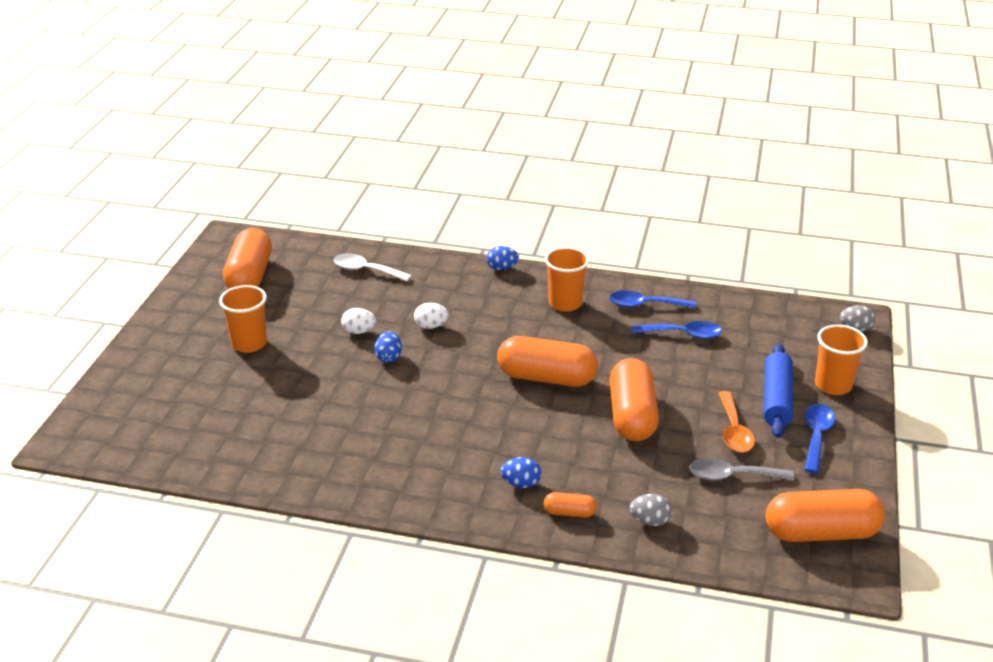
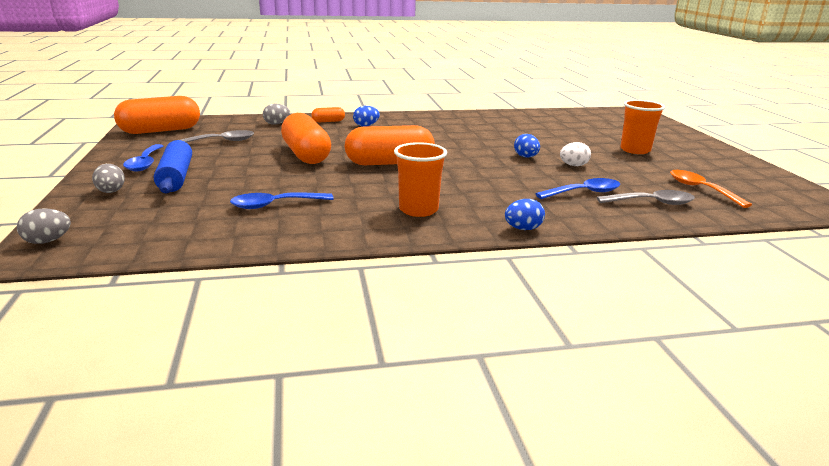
camera: 155 degrees right, 10 degrees down
orange capsule [223,228,272,289] -> none
white spoon [333,253,412,281] -> grey spoon [597,190,695,205]
white egg [414,303,449,329] -> none
blue spoon [609,290,696,309] -> blue spoon moved to [536,178,620,199]
orange spoon [718,391,755,453] -> orange spoon moved to [670,170,752,208]
orange cup [815,324,868,395] -> grey egg [92,164,125,193]

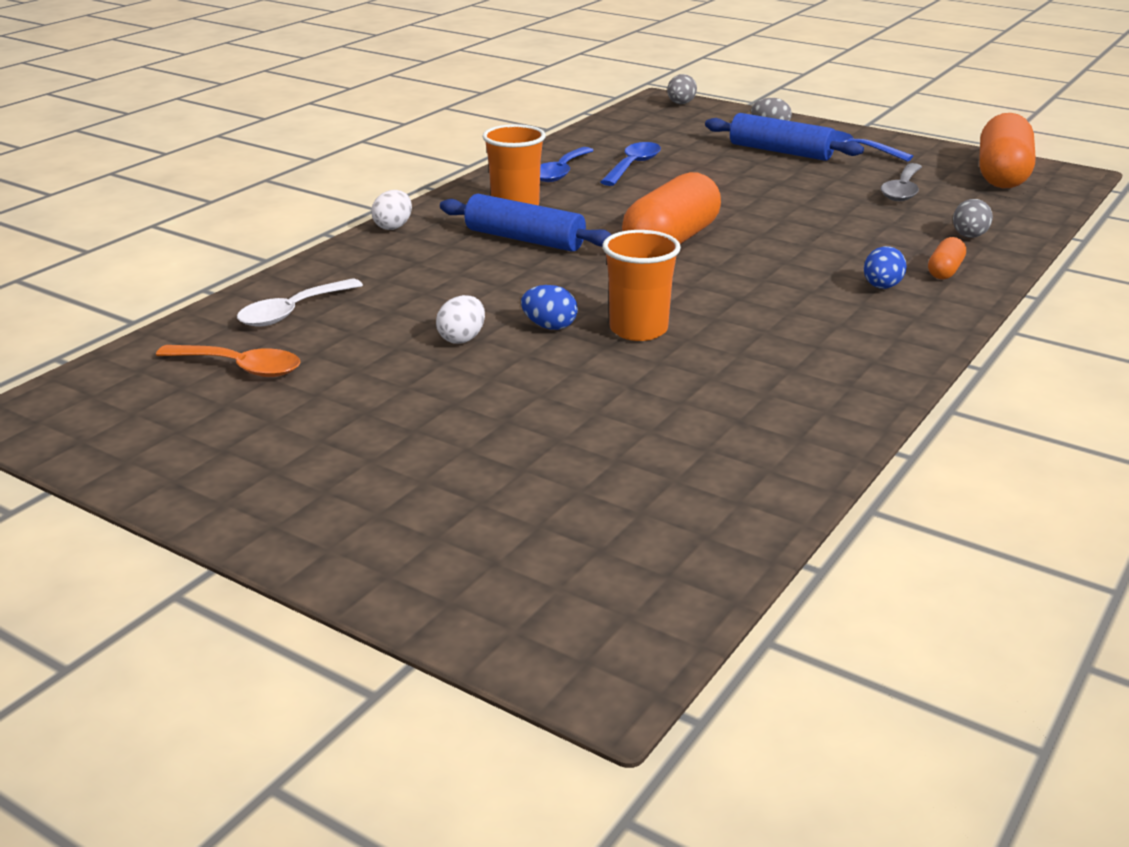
camera: 135 degrees right, 5 degrees up
orange capsule [281,113,331,164] -> none
blue egg [505,199,545,230] -> white egg [371,190,412,230]
blue spoon [536,178,620,199] -> blue spoon moved to [540,147,594,182]
grey spoon [597,190,695,205] -> white spoon [237,279,363,327]
orange cup [620,100,665,154] -> orange cup moved to [602,230,681,341]
none -> blue rolling pin [440,194,612,252]

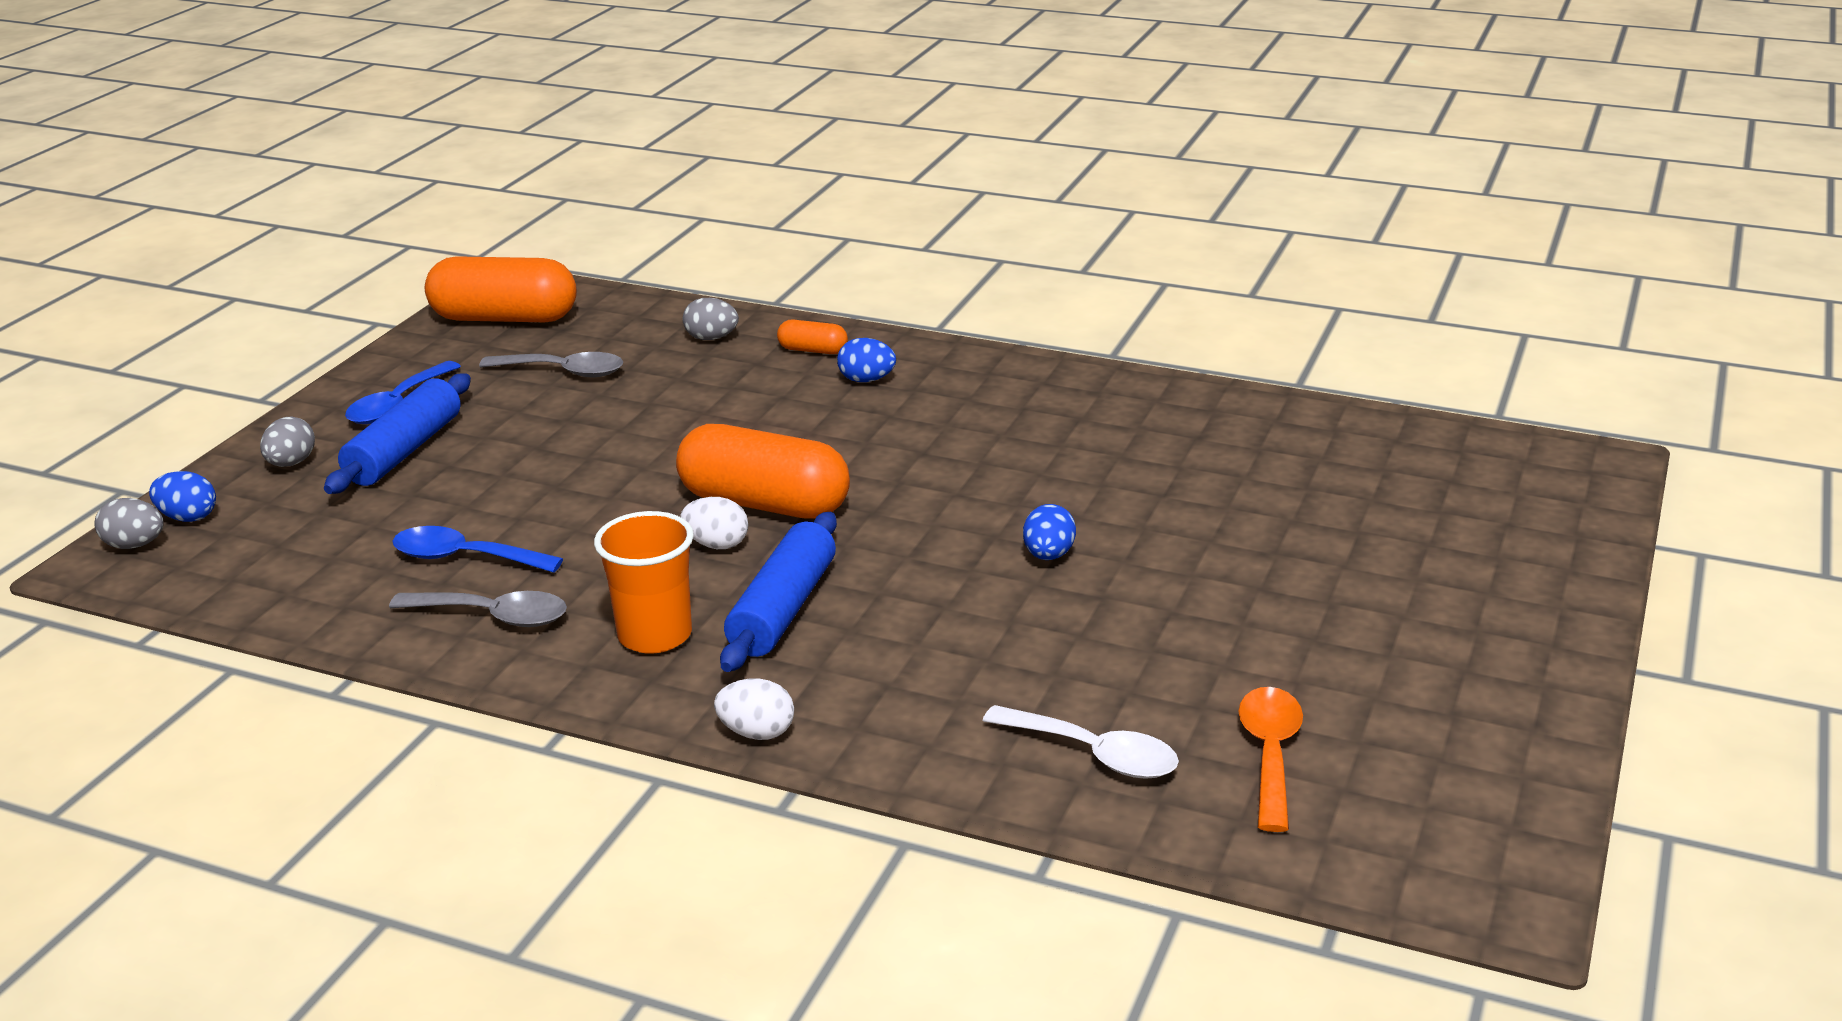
camera: 100 degrees left, 0 degrees up
white egg [436,295,485,344] -> white egg moved to [680,497,748,549]
blue spoon [540,147,594,182] -> grey spoon [389,591,567,627]
orange cup [602,230,681,341] -> none
none -> blue egg [149,471,216,522]

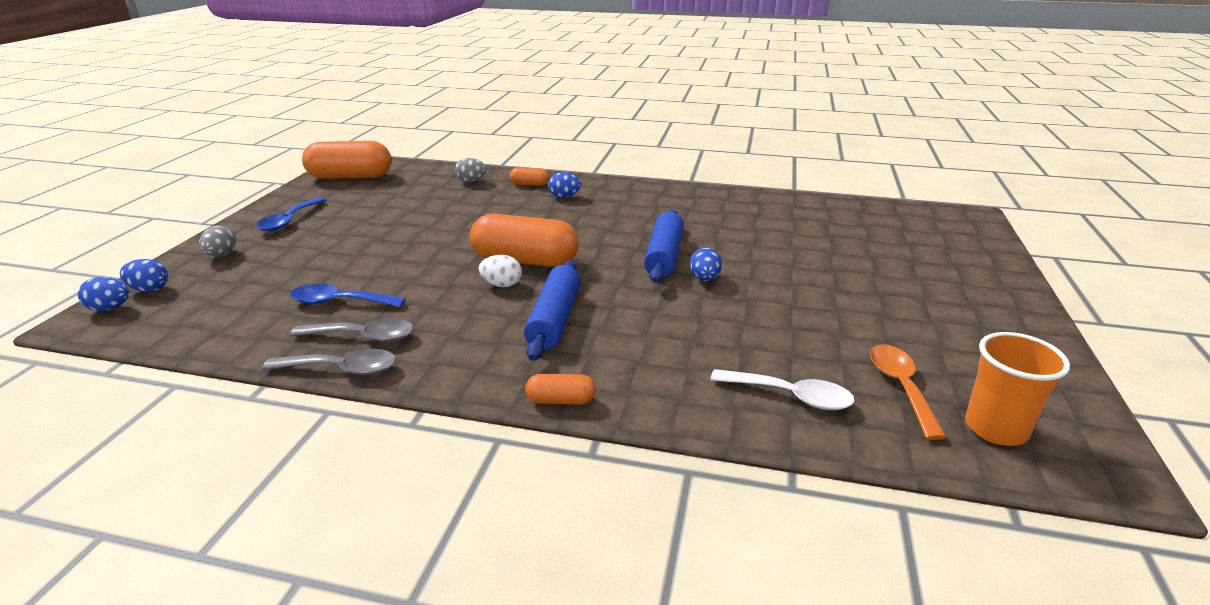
camera: 10 degrees left, 0 degrees up
grey egg [95,498,163,549] -> blue egg [78,277,129,311]
blue rolling pin [324,373,471,494] -> blue rolling pin moved to [644,210,684,283]
grey spoon [479,352,623,377] -> grey spoon moved to [262,349,396,375]
orange cup [594,511,694,654] -> orange cup moved to [965,332,1070,446]
white egg [714,679,794,740] -> orange capsule [525,374,596,404]

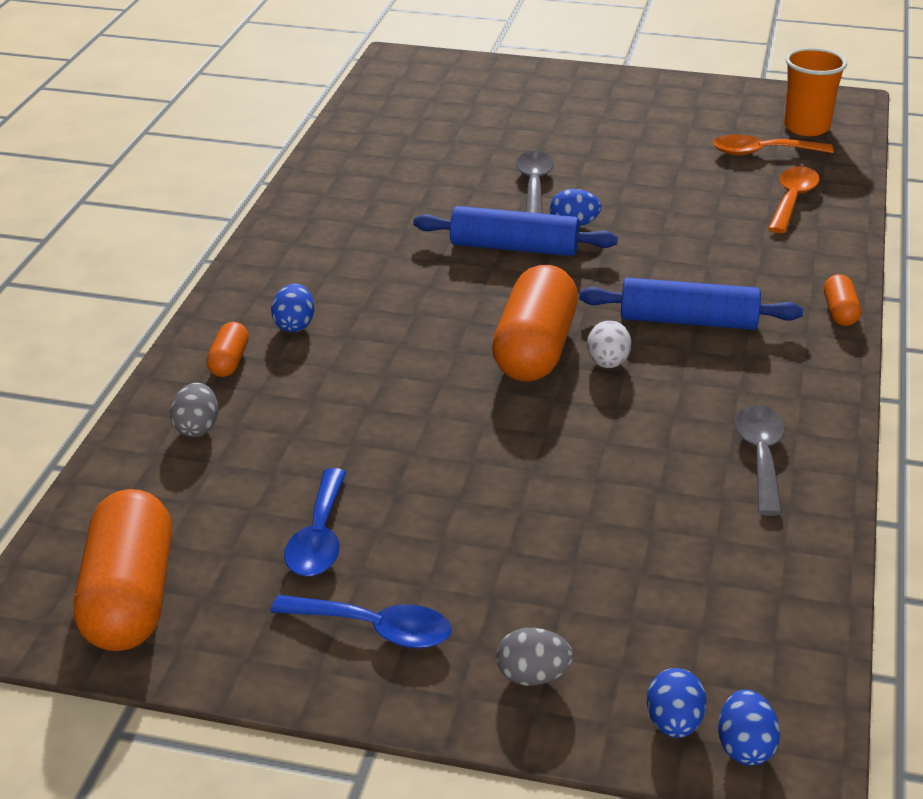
camera: 90 degrees left, 5 degrees up
grey spoon [262,349,396,375] -> grey spoon moved to [516,151,554,214]
blue spoon [290,284,405,307] -> blue spoon moved to [284,468,346,577]
white spoon [710,369,855,410] -> orange spoon [768,166,820,233]

